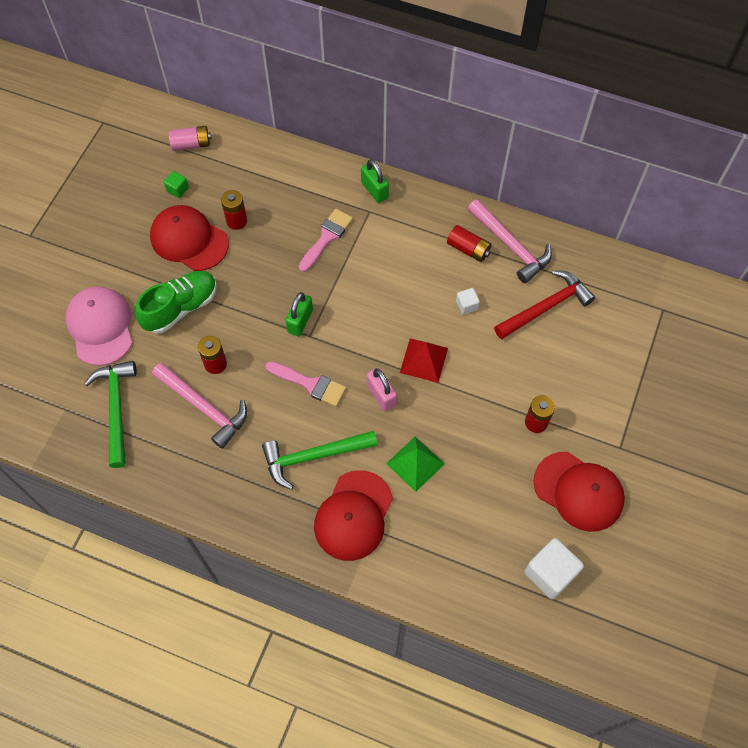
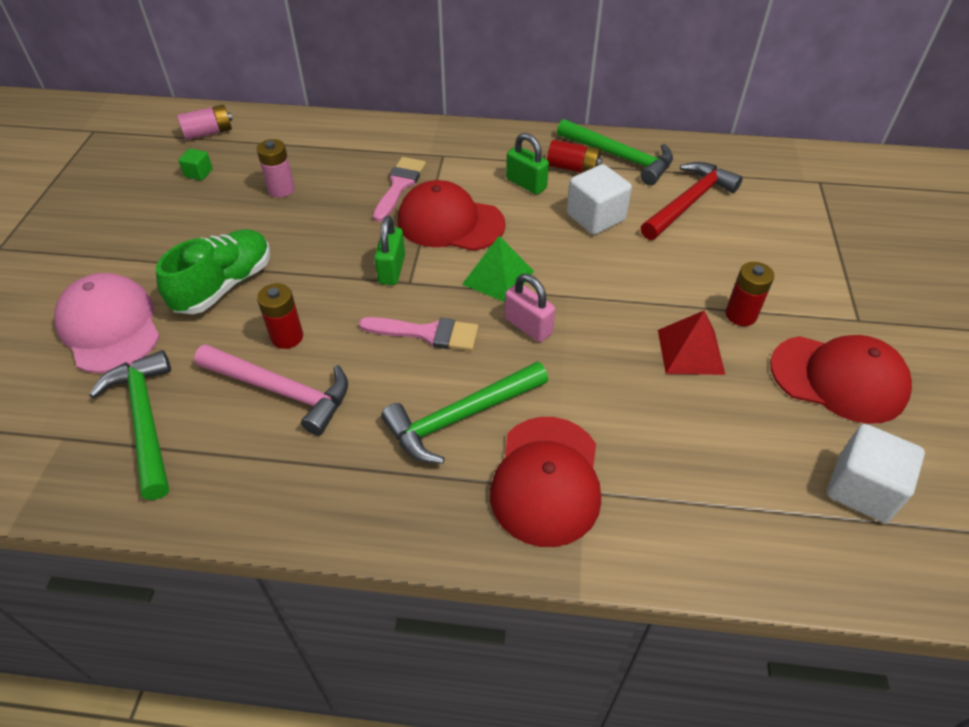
camera: 15 degrees left, 15 degrees down
red cap [150,205,229,271] -> red cap moved to [398,180,506,251]
red battery [221,190,247,230] -> pink battery [257,139,295,197]
green padlock [361,159,389,203] -> green padlock moved to [506,133,549,194]
green pyramid [386,436,445,492] -> green pyramid moved to [462,236,534,302]
red pyramid [400,339,448,383] -> red pyramid moved to [658,310,725,375]
white cube [456,288,480,315] -> white cube [567,164,632,235], size x1.95
pink hammer [468,199,552,283] -> green hammer [557,119,673,185]

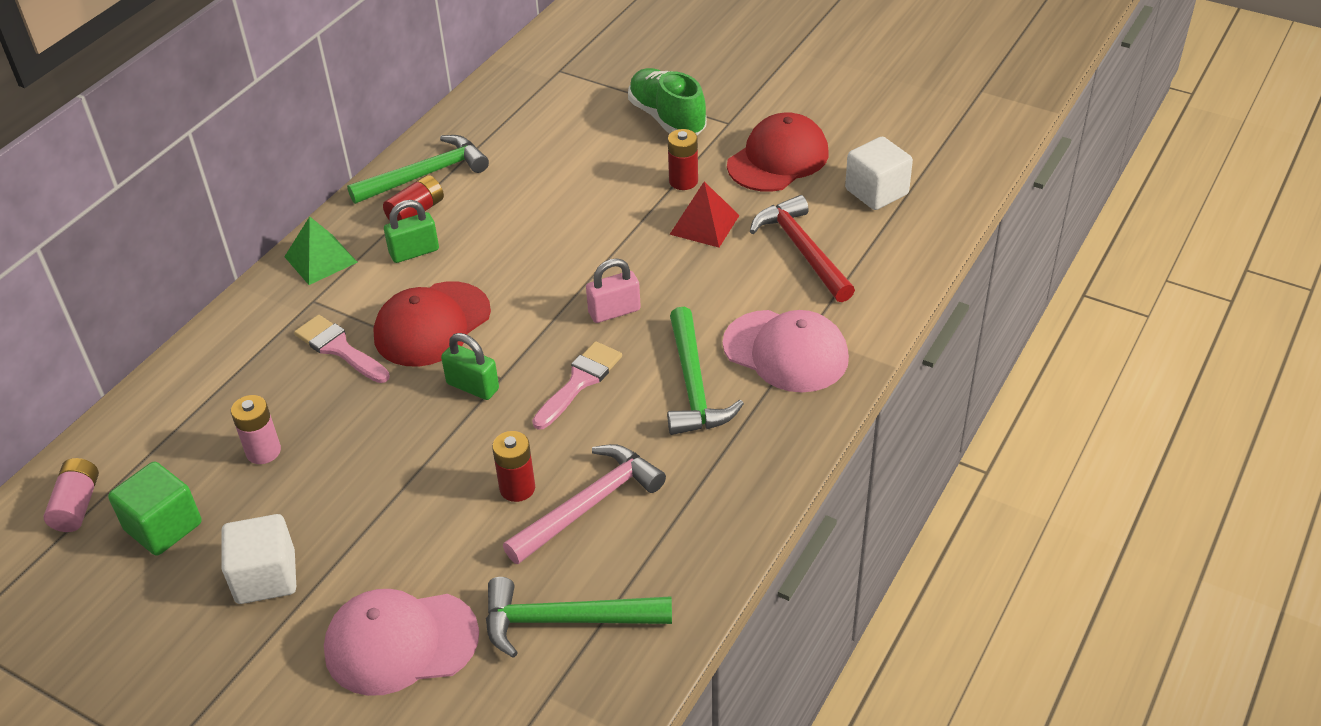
camera: 65 degrees left, 5 degrees down
green shoe [156,229,270,314] -> green shoe moved to [628,68,707,135]
green cube [178,148,213,180] -> green cube [108,462,202,556], size x1.95
green pyramid [462,236,534,302] -> green pyramid moved to [284,216,358,285]
red cap [490,417,601,547] -> pink cap [723,310,849,392]
white cube [567,164,632,235] -> white cube moved to [221,514,296,604]
red hammer [641,162,743,240] -> red hammer moved to [750,195,855,302]

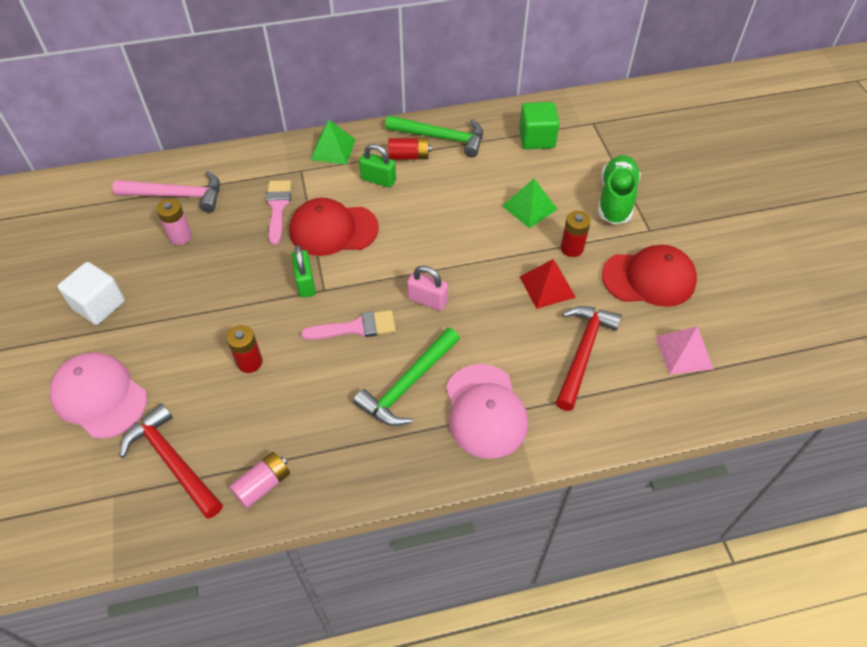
camera: 45 degrees right, 10 degrees up
pink battery [43,458,99,532] -> pink battery moved to [229,452,290,509]
green cube [108,462,202,556] -> green cube moved to [519,102,560,149]
green hammer [486,577,672,658] -> red hammer [119,403,223,519]
pink hammer [503,444,666,564] -> pink hammer moved to [112,171,220,212]
white cube [845,136,913,210] -> pink pyramid [656,326,714,375]
none -> green pyramid [502,179,557,228]

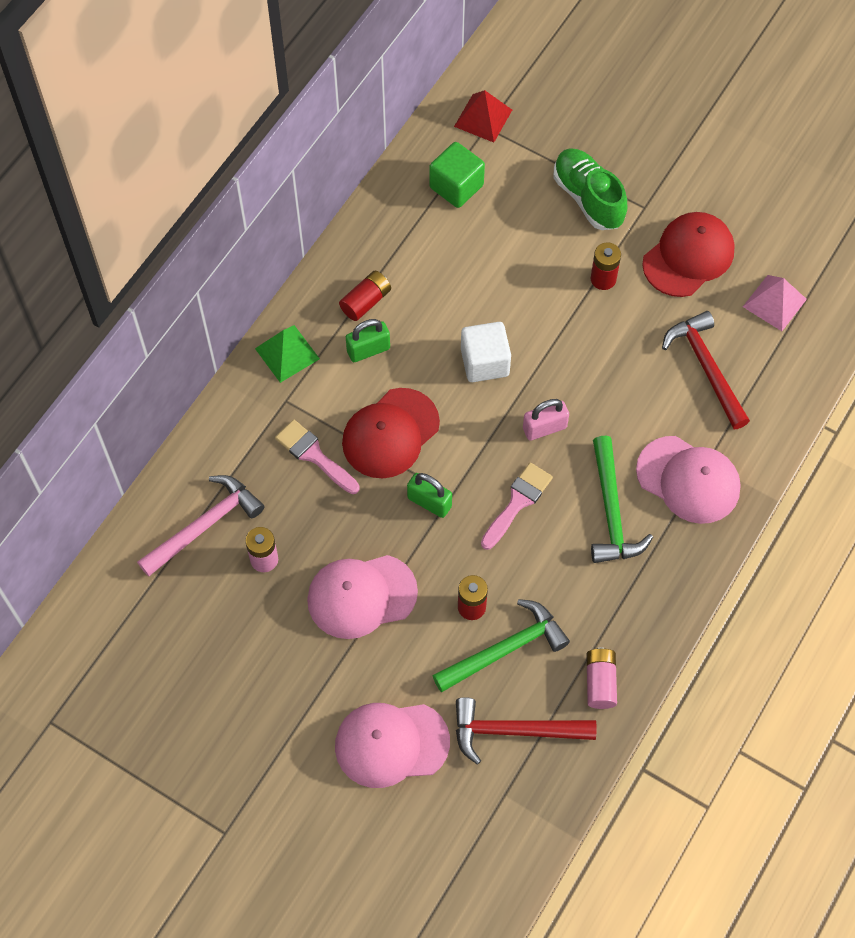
camera: 45 degrees left, 10 degrees up
white cube [58,262,125,325] -> white cube moved to [461,322,511,382]
green hammer [385,115,483,157] -> green hammer moved to [432,599,570,692]
green pyramid [502,179,557,228] -> none
red pyramid [520,259,576,309] -> red pyramid moved to [454,90,512,142]
none -> pink cap [307,555,418,639]

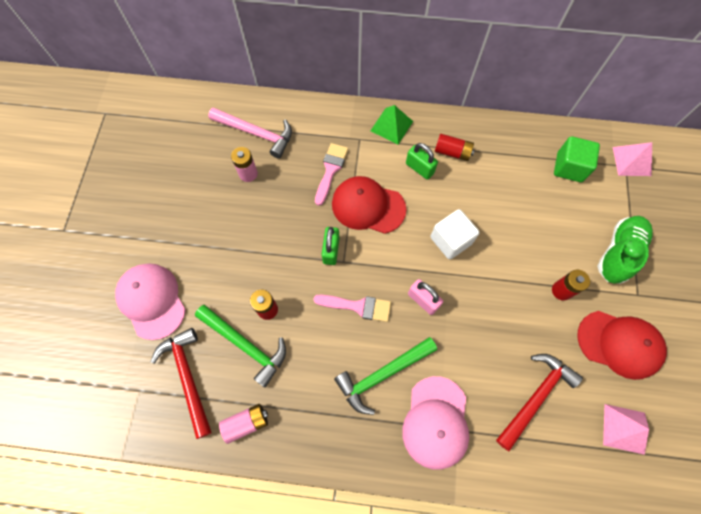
camera: 65 degrees right, 5 degrees up
pink cap [307,555,418,639] -> none
red pyramid [454,90,512,142] -> pink pyramid [613,142,652,176]

